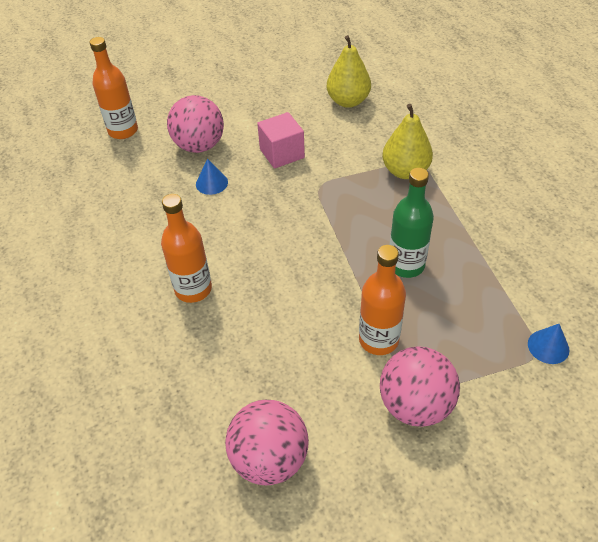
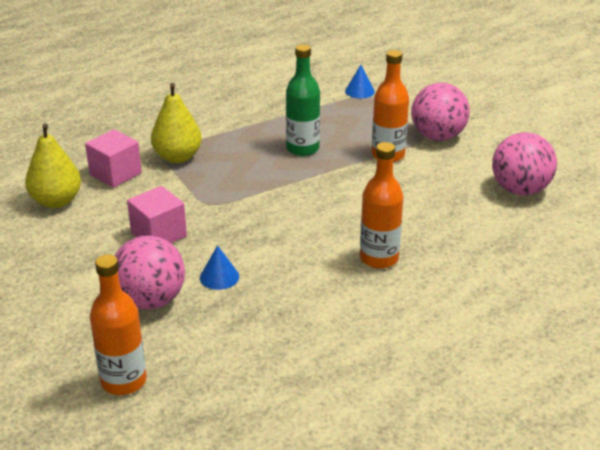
camera: 105 degrees left, 15 degrees down
none -> pink cube [85,129,142,188]

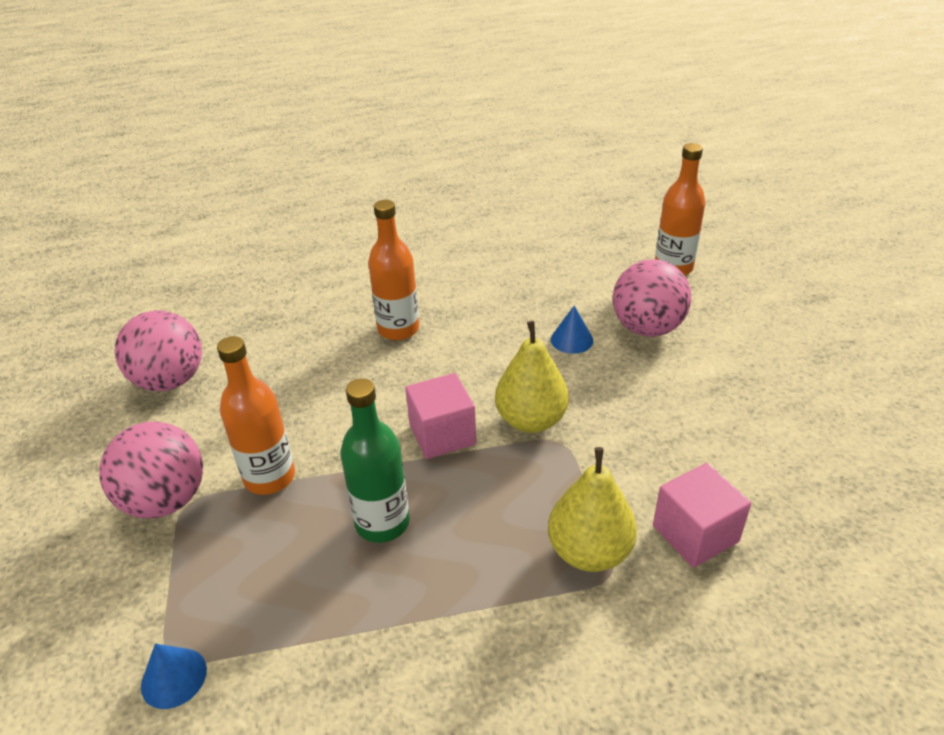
camera: 160 degrees left, 5 degrees up
yellow pear [25,123,81,208] -> yellow pear moved to [495,321,569,433]
pink cube [127,186,187,243] -> pink cube moved to [405,373,476,459]

